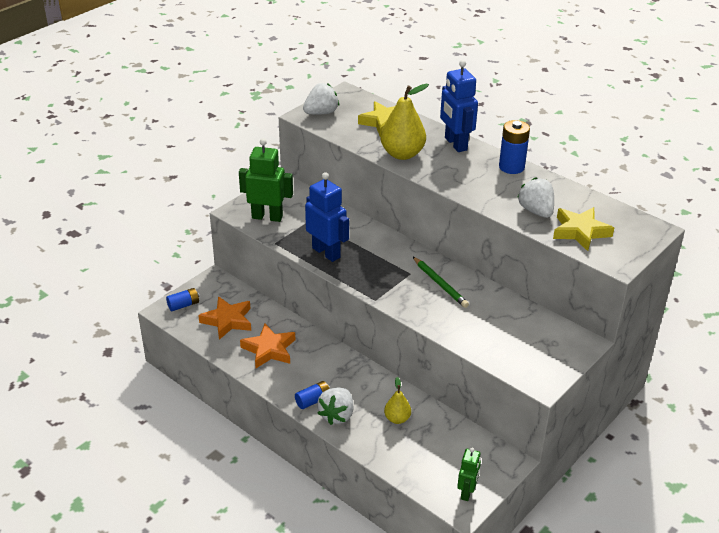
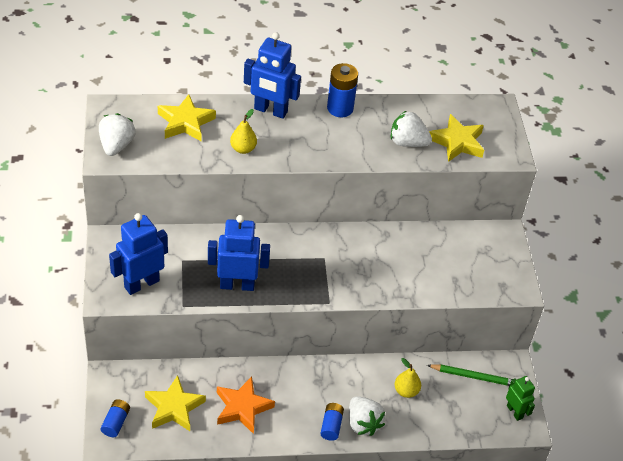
camera: 50 degrees left, 10 degrees up
orange star [198,296,251,340] -> yellow star [145,375,206,431]
green robot [239,138,293,222] -> blue robot [109,213,168,295]
yellow pear [380,84,429,160] -> yellow pear [230,109,257,154], size x0.54
green pencil [413,257,469,308] -> green pencil moved to [427,364,512,386]

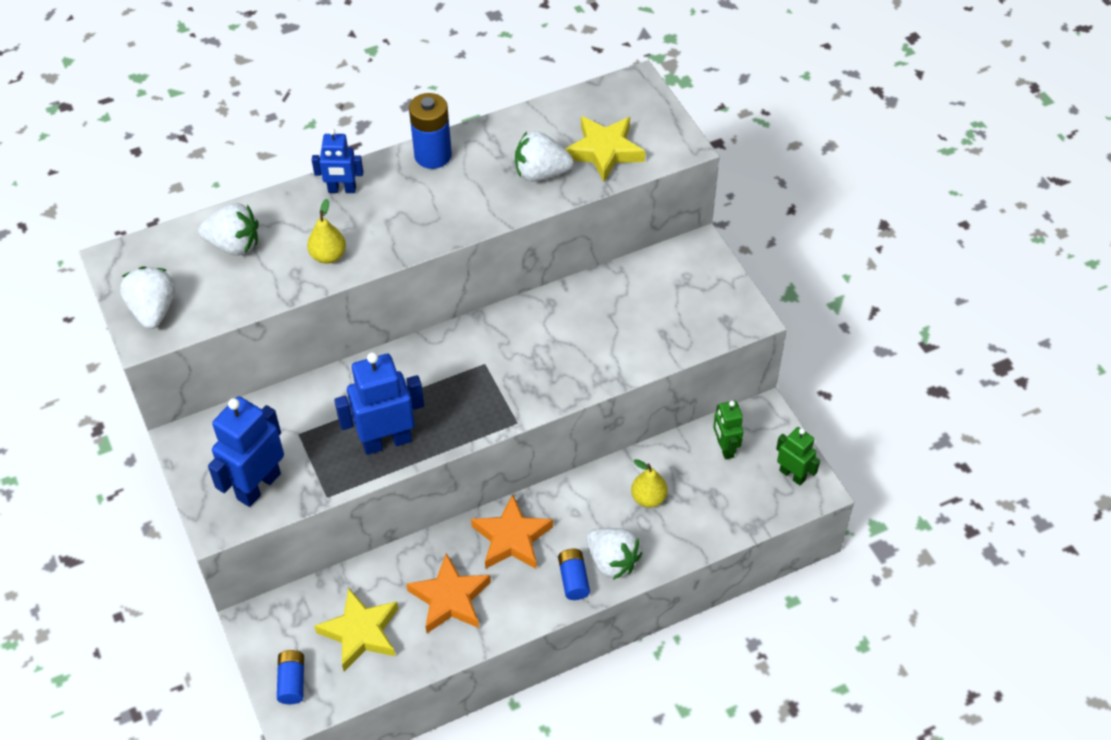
camera: 15 degrees left, 5 degrees up
yellow star [158,95,216,141] -> white strawberry [198,203,259,256]
blue robot [244,32,301,119] -> blue robot [312,129,363,193], size x0.59
green pencil [427,364,512,386] -> green robot [713,400,744,460]
none -> orange star [471,494,553,569]

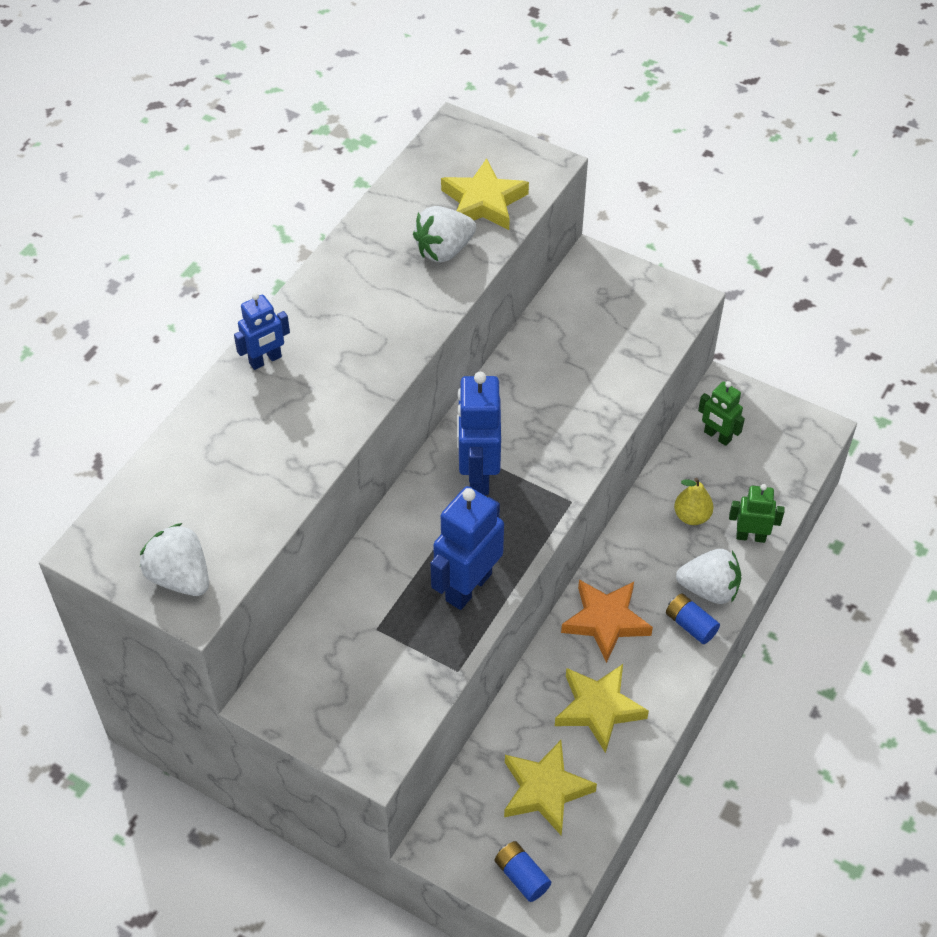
camera: 35 degrees left, 0 degrees up
white strawberry [198,203,259,256] -> none
blue robot [208,396,284,507] -> blue robot moved to [457,372,501,495]
yellow pear [307,199,346,264] -> none
orange star [406,553,491,633] -> yellow star [555,664,649,753]
blue battery [409,93,452,169] -> none
green robot [776,427,820,485] -> green robot moved to [729,484,785,543]

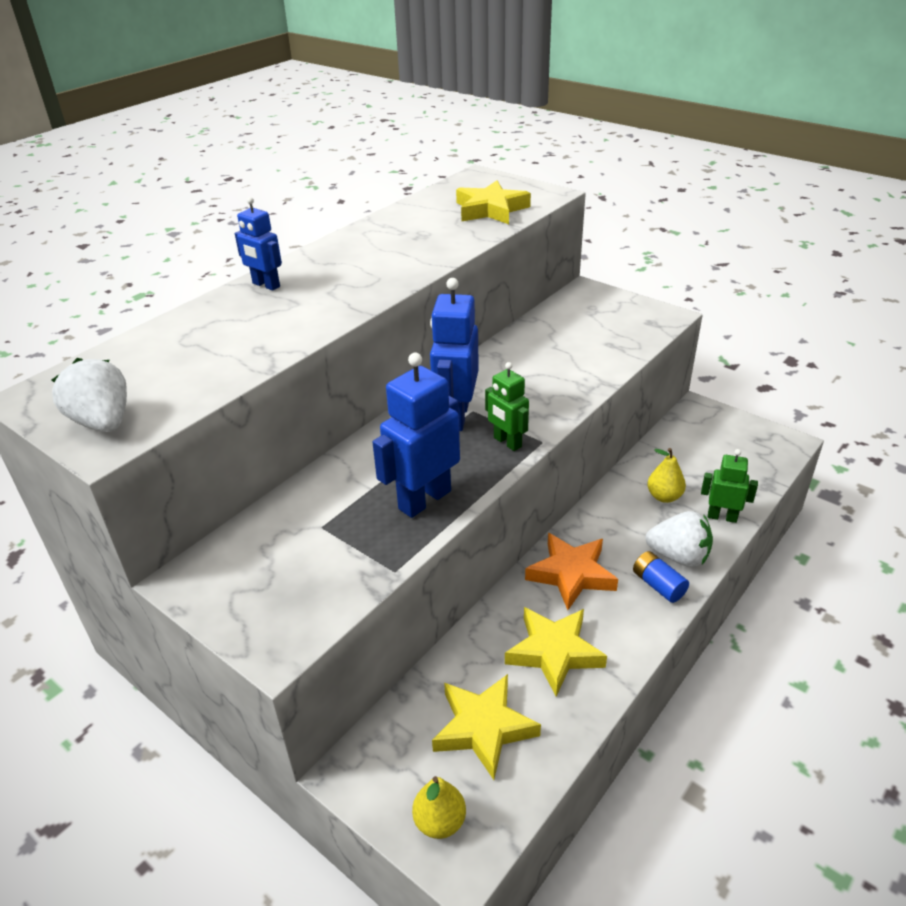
camera: 10 degrees right, 15 degrees down
blue robot [234,293,290,370] -> blue robot turned 60 degrees clockwise [235,197,282,291]
white strawberry [413,206,476,263] -> none
blue battery [495,841,551,902] -> yellow pear [412,776,466,839]
green robot [698,381,745,446] -> green robot moved to [485,362,529,451]

